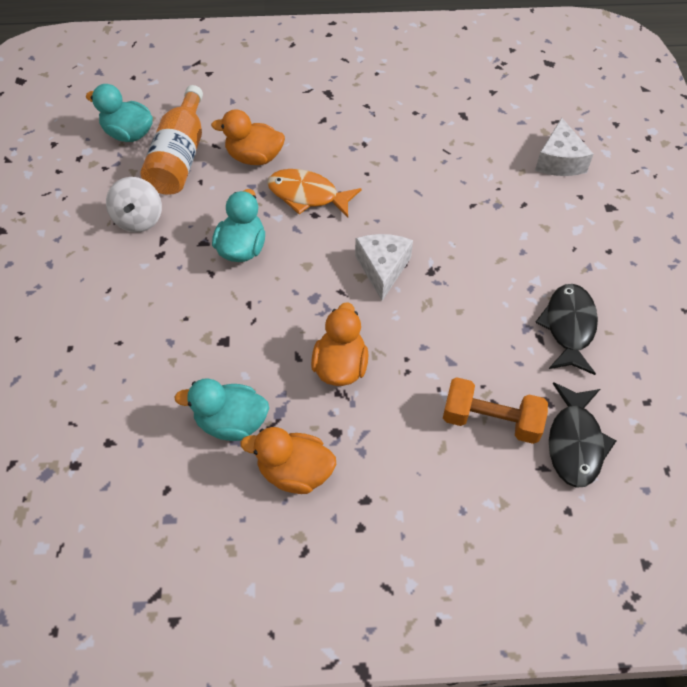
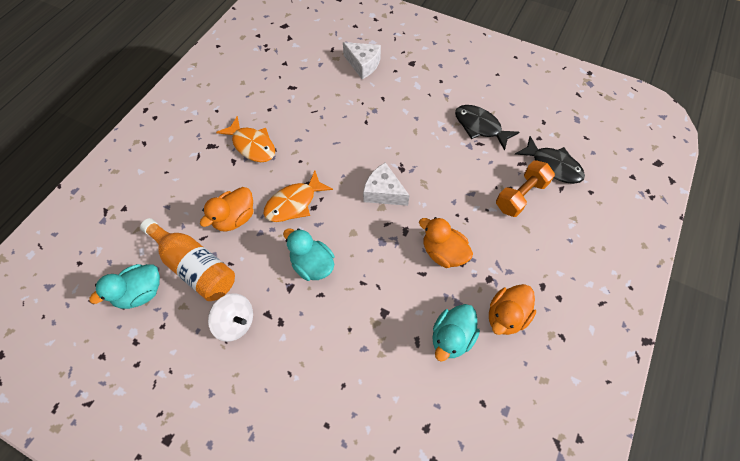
camera: 60 degrees left, 5 degrees up
none -> orange fish [216,116,275,162]

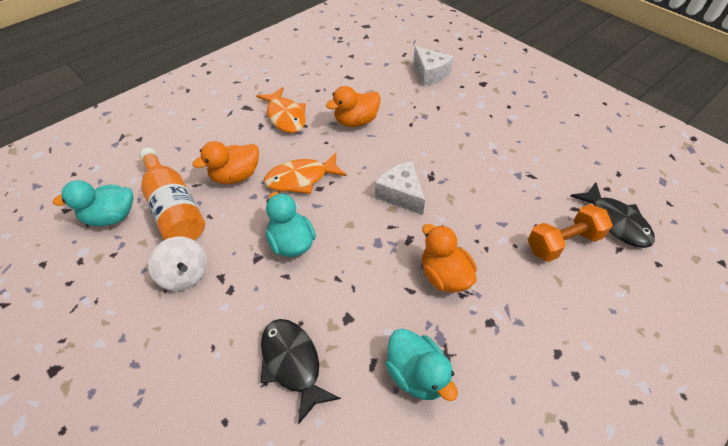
camera: 20 degrees right, 10 degrees down
turquoise duck [432,304,480,362] -> turquoise duck turned 90 degrees counterclockwise [385,329,458,401]
black fish [455,105,519,151] -> black fish moved to [261,319,341,425]
orange duck [489,284,536,335] -> orange duck moved to [326,86,381,127]

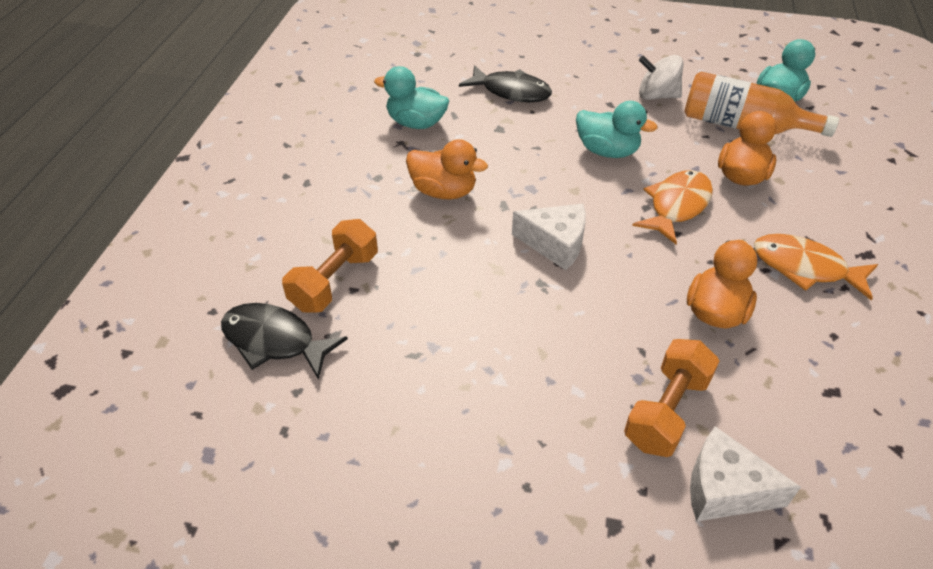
camera: 145 degrees right, 5 degrees down
none -> orange dumbbell [624,339,719,457]

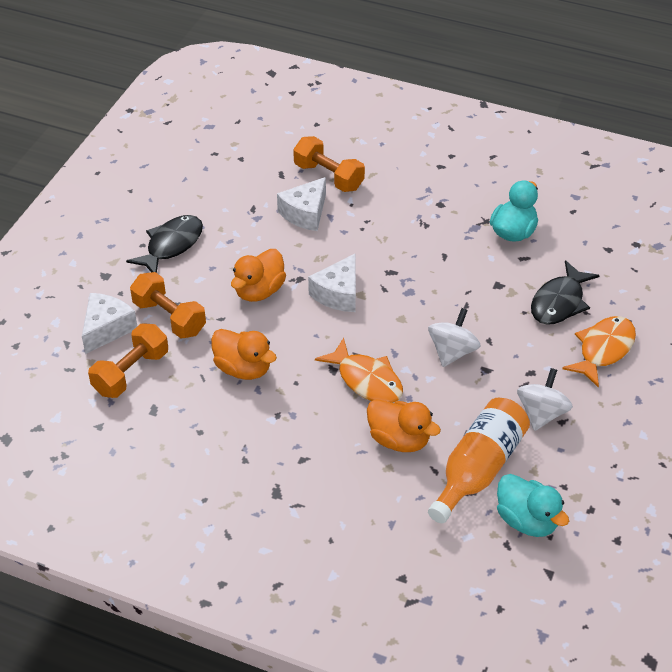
camera: 100 degrees right, 0 degrees up
black fish [221,303,348,380] -> black fish moved to [126,215,203,273]
orange duck [406,139,488,199] -> orange duck moved to [231,249,286,302]
turquoise duck [576,101,657,158] -> white spinning top [428,308,480,367]
orange fish [754,234,878,301] -> orange fish moved to [562,316,636,388]
none -> orange dumbbell [88,324,168,398]
none -> white cheese [277,177,326,231]

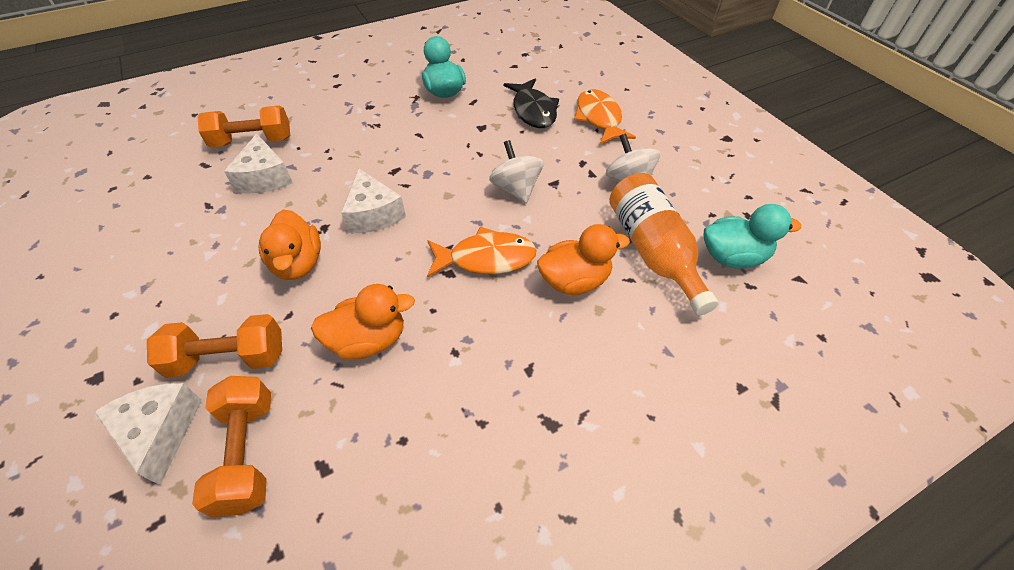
camera: 50 degrees left, 5 degrees up
black fish [126,215,203,273] -> none

